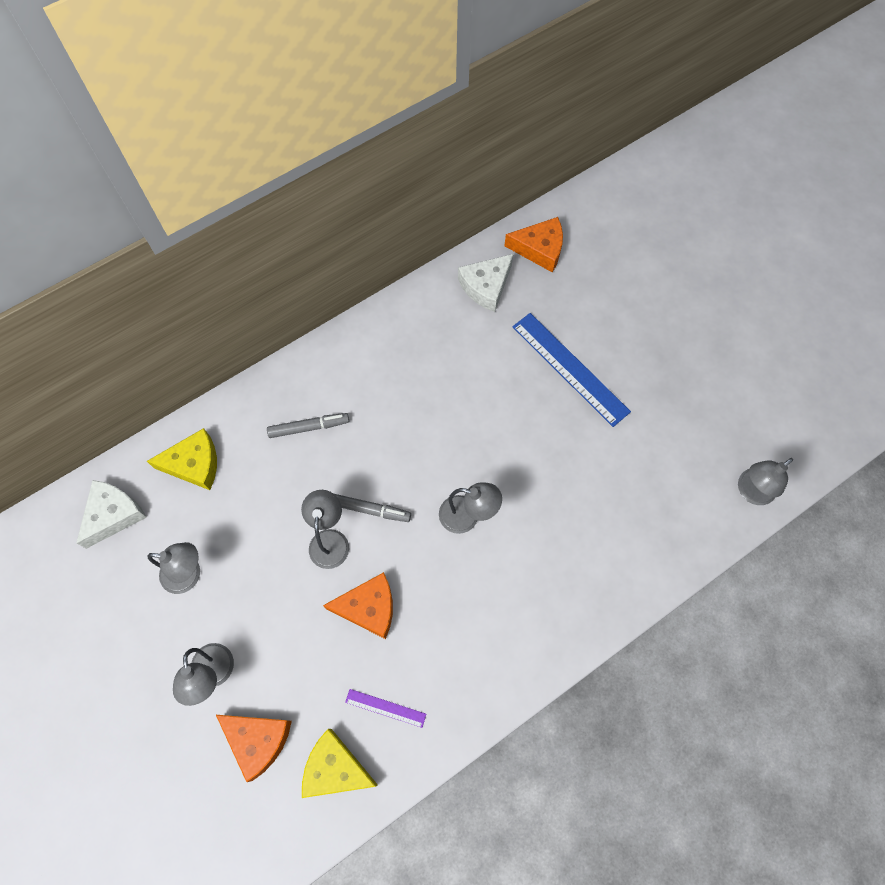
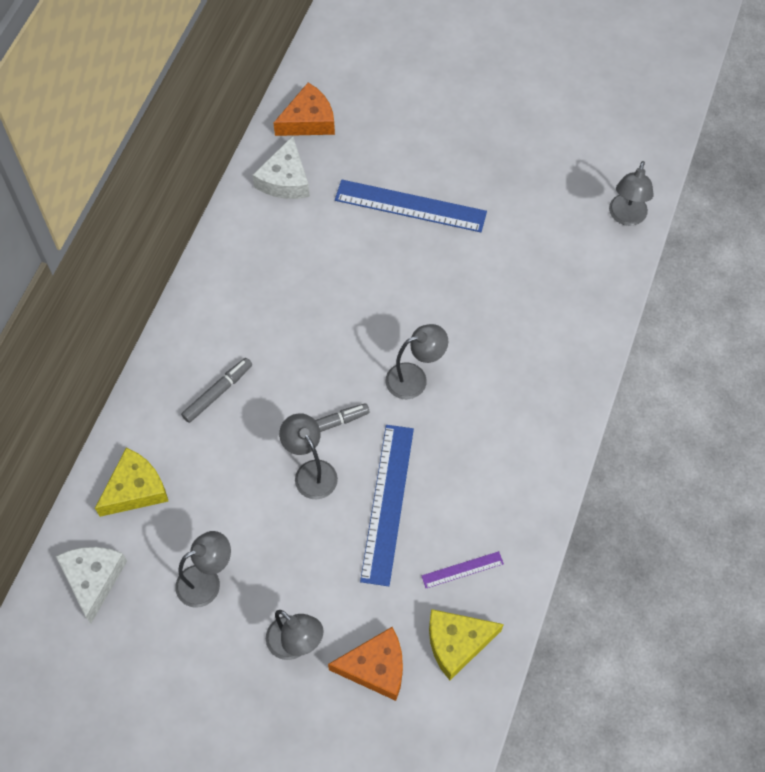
camera: 35 degrees left, 5 degrees down
orange cheese [323,572,393,639] -> blue ruler [360,425,414,586]

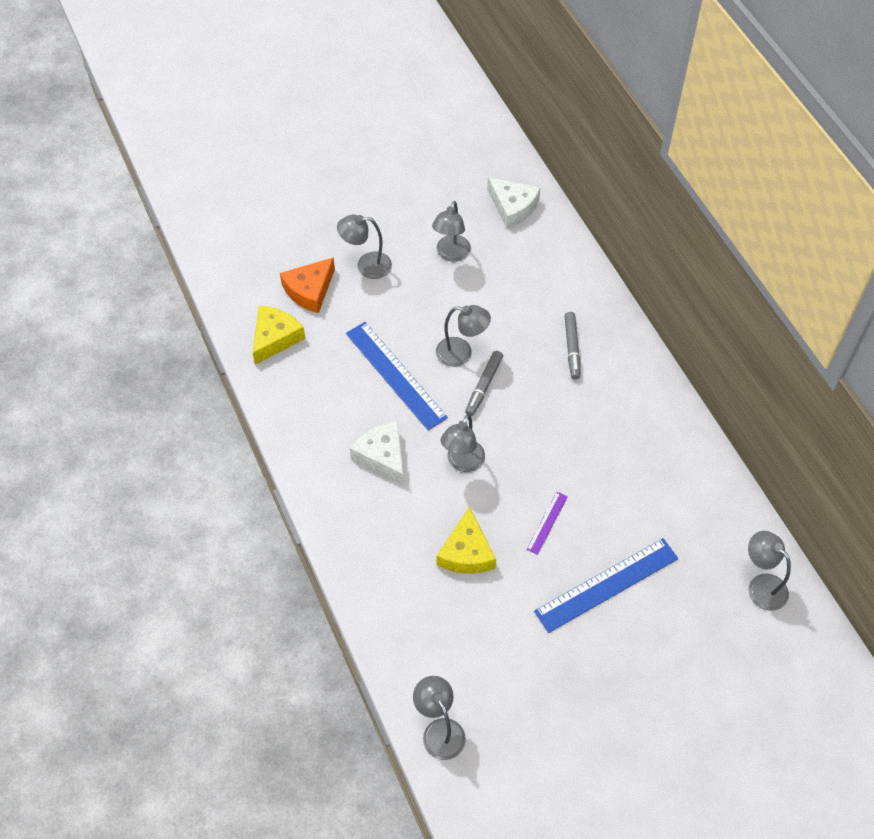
camera: 135 degrees right, 5 degrees down
yellow cheese [95,447,168,517] -> yellow cheese moved to [437,507,496,574]
white cheese [252,136,310,199] -> white cheese moved to [350,421,404,484]
orange cheese [273,83,335,136] -> grey lamp [748,531,791,611]
purple ruler [421,551,504,588] -> purple ruler moved to [526,492,568,555]

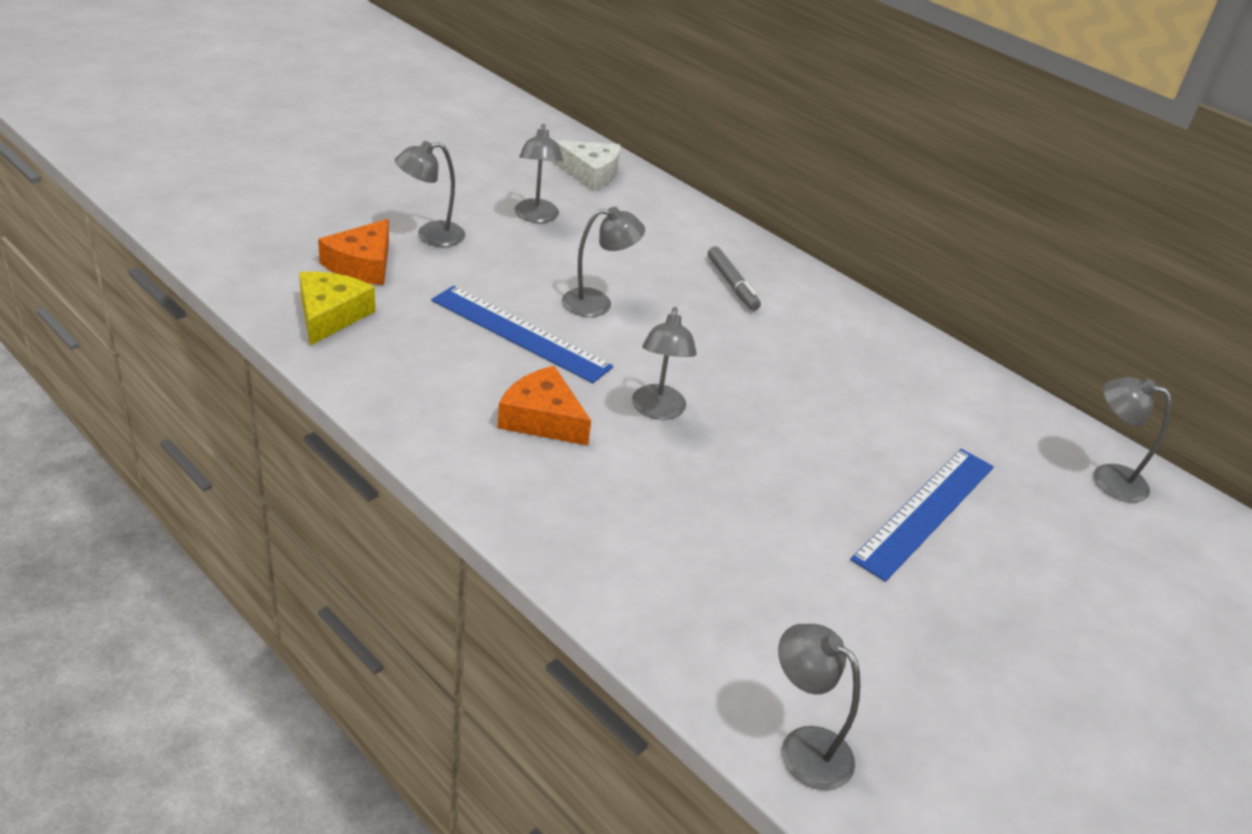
camera: 25 degrees left, 20 degrees down
white cheese [350,421,404,484] -> orange cheese [498,366,591,446]
yellow cheese [437,507,496,574] -> none
grey marker [465,351,503,416] -> none
purple ruler [526,492,568,555] -> none

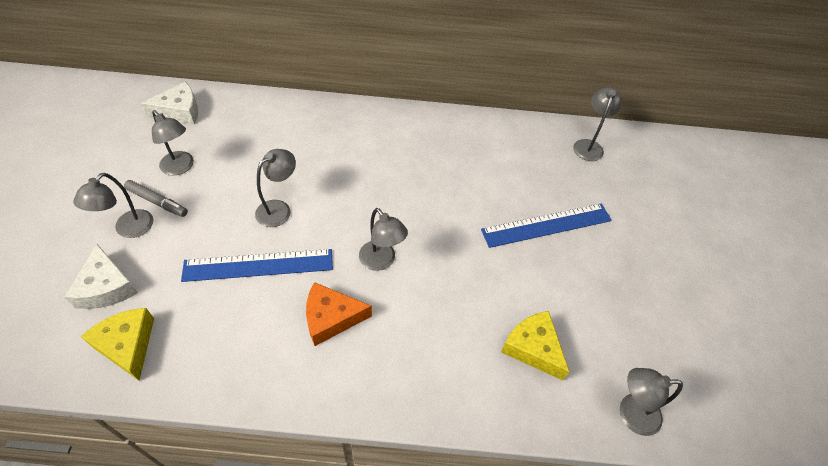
camera: 40 degrees left, 15 degrees up
orange cheese [318,219,389,285] -> white cheese [64,244,138,309]
grey marker [708,246,761,310] -> grey marker moved to [124,180,188,217]
blue ruler [850,449,994,582] -> blue ruler turned 75 degrees clockwise [481,204,612,248]
grey lamp [1094,377,1171,503] -> grey lamp turned 120 degrees clockwise [573,87,622,161]
none -> yellow cheese [501,311,569,380]

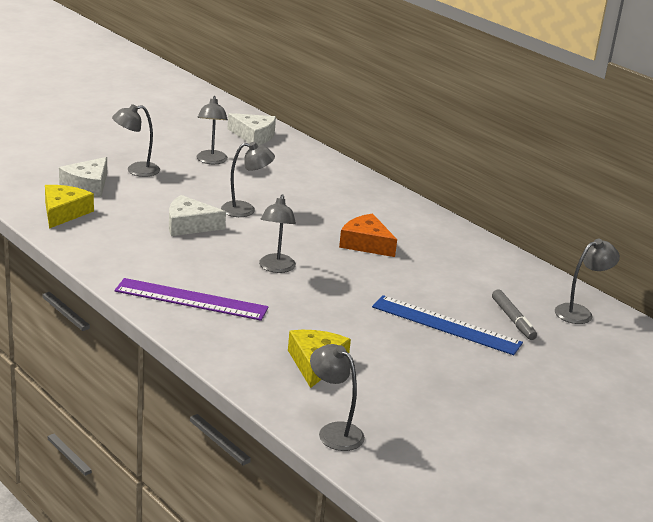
camera: 45 degrees right, 25 degrees down
grey marker [124,180,188,217] -> grey marker moved to [492,289,537,340]
blue ruler [181,249,333,282] -> white cheese [169,195,226,236]
orange cheese [306,282,372,346] -> orange cheese moved to [339,213,397,257]
none -> purple ruler [115,278,269,321]

